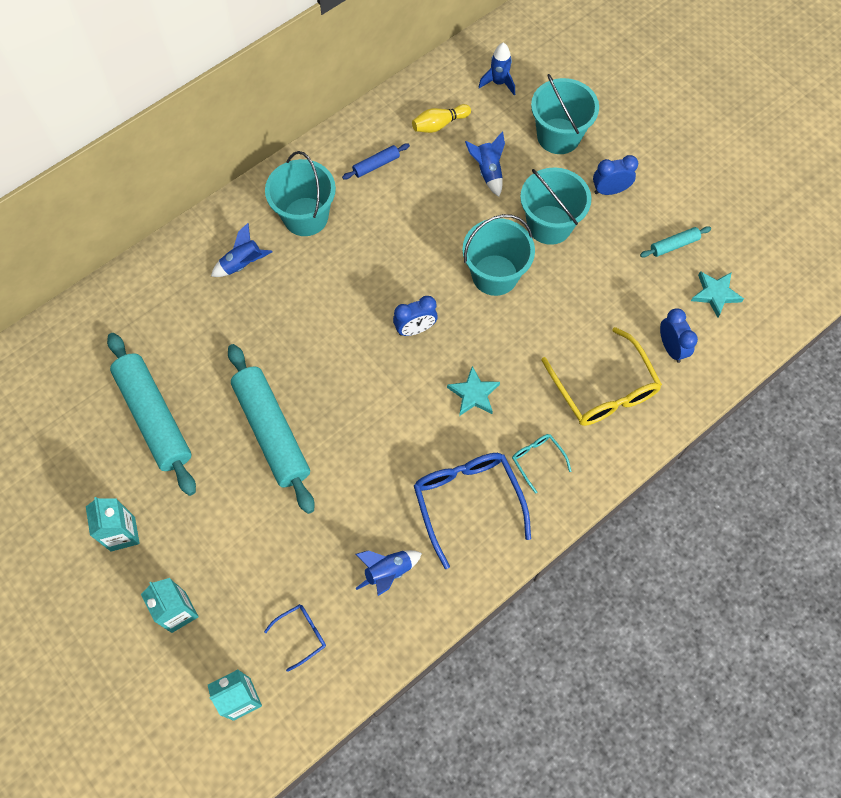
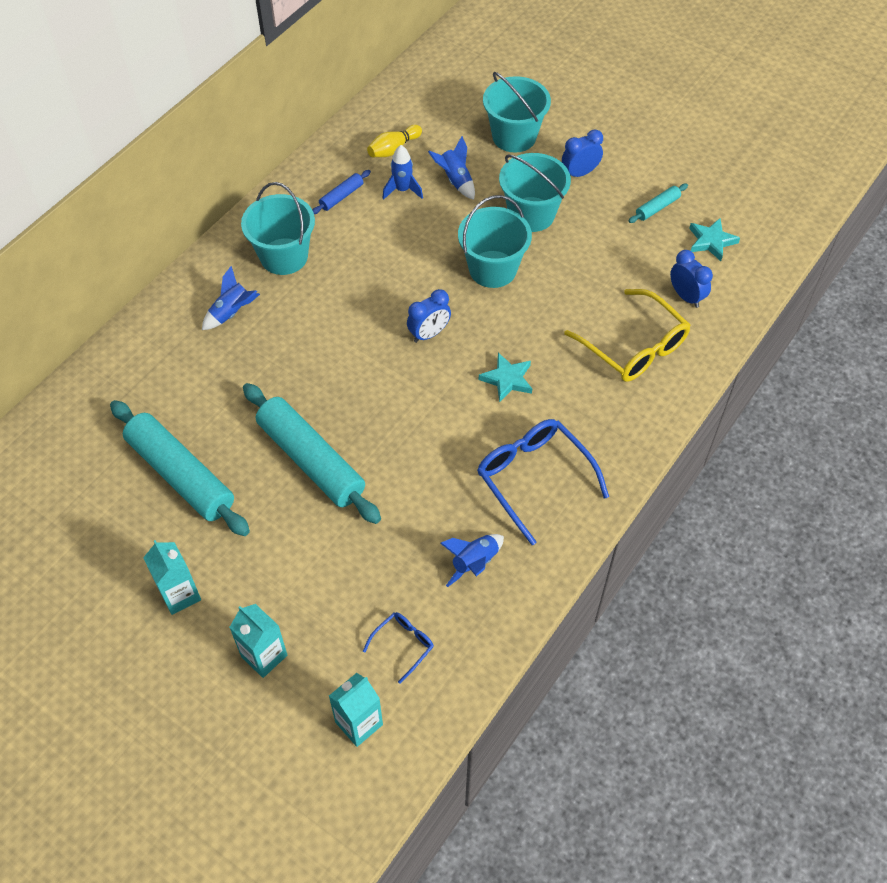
camera: 15 degrees left, 10 degrees down
blue rocket [478,43,515,95] -> blue rocket moved to [383,145,423,200]
turquoise glasses [512,434,572,494] -> none

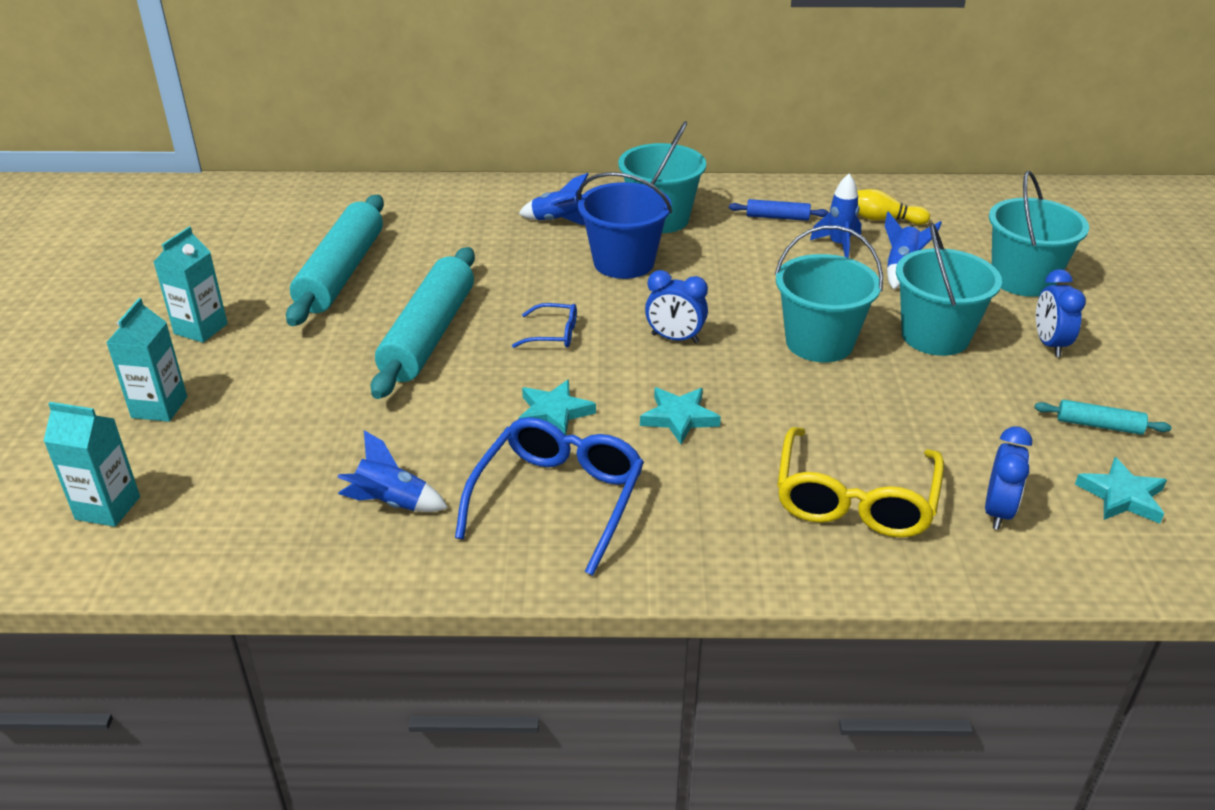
camera: 55 degrees right, 20 degrees down
blue glasses [363,612,434,684] -> blue glasses moved to [512,303,577,348]
blue clock [562,130,603,177] -> blue clock turned 120 degrees counterclockwise [1036,269,1086,357]
none -> turquoise star [518,380,596,435]
none -> blue bucket [578,172,672,279]

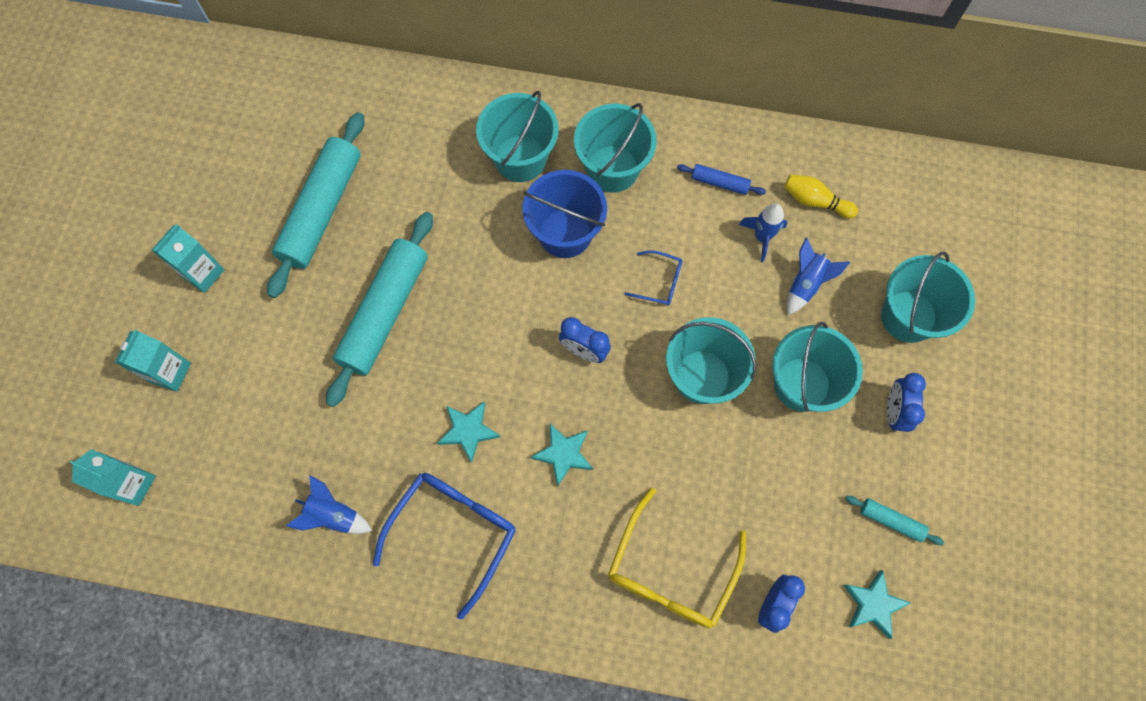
camera: 10 degrees right, 35 degrees up
blue glasses [512,303,577,348] -> blue glasses moved to [625,250,682,305]
blue rocket [519,173,589,225] -> turquoise bucket [476,91,559,182]

